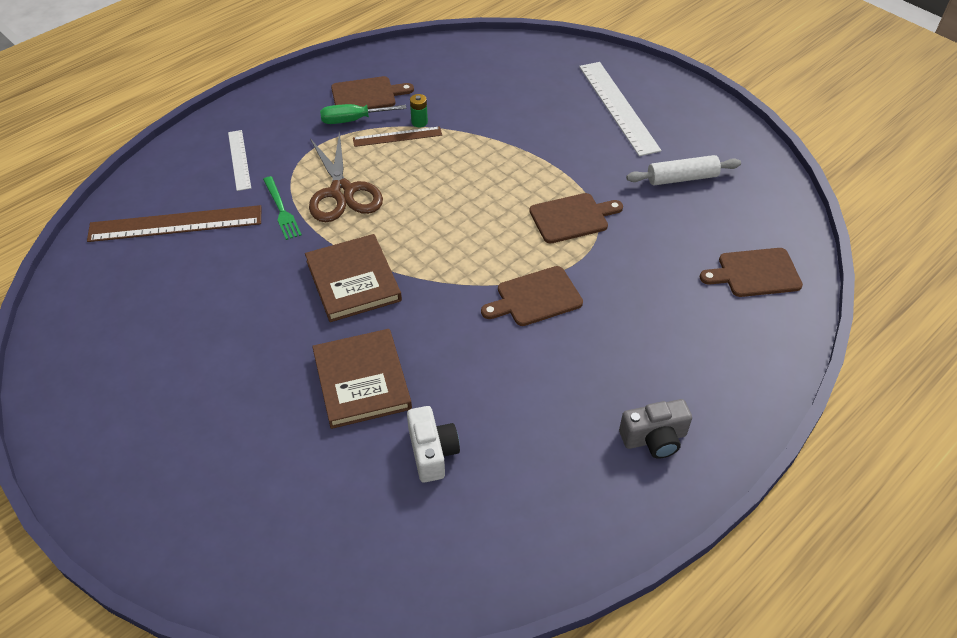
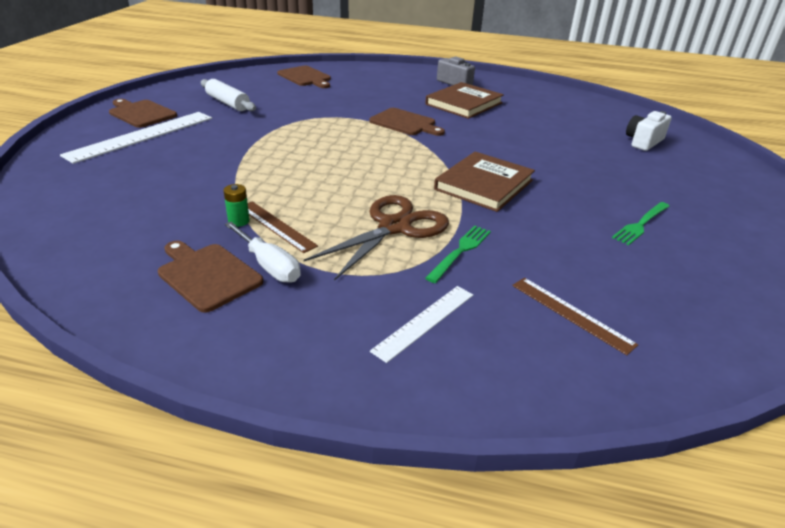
camera: 125 degrees left, 15 degrees down
brown ruler [87,205,261,242] -> brown ruler [512,278,638,355], size x0.57
brown book [312,329,412,429] -> brown book moved to [425,82,504,119]
green screwdriver [320,104,406,124] -> white screwdriver [225,222,301,283]
white camera [407,406,460,483] -> white camera moved to [626,111,672,151]
brown cutting board [529,193,623,243] -> brown cutting board moved to [109,99,177,128]
none -> green fork [612,202,670,245]

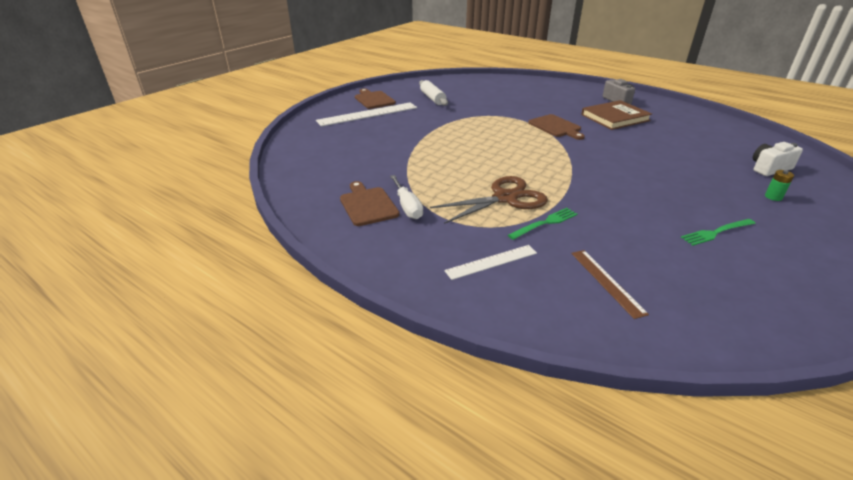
camera: 25 degrees right, 0 degrees up
green battery [223,184,250,227] -> green battery moved to [765,170,794,201]
brown ruler [248,201,318,253] -> none
brown cutting board [277,66,331,88] -> none
brown book [434,152,535,212] -> none

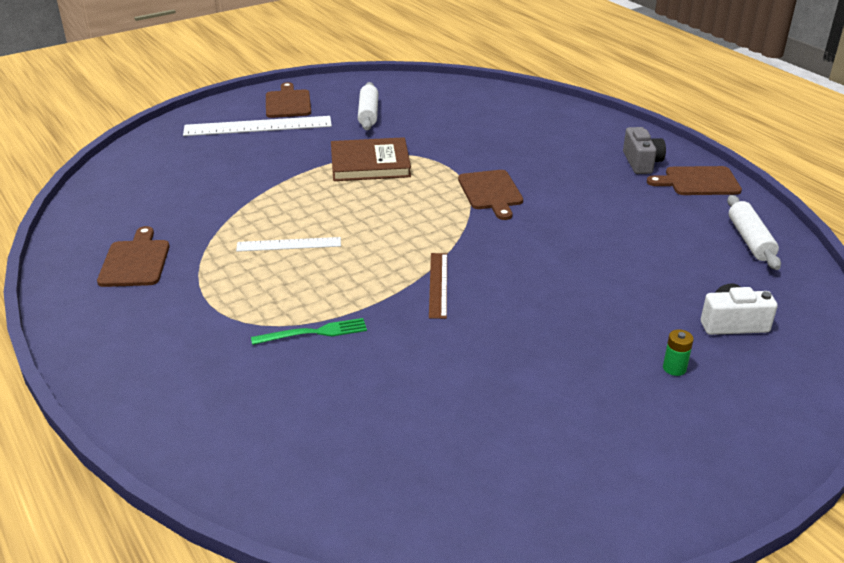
camera: 20 degrees right, 0 degrees up
white screwdriver [390,175,423,219] -> none
brown scissors [430,176,548,224] -> none
white ruler [444,245,537,280] -> white ruler moved to [236,237,341,252]
brown ruler [571,250,649,319] -> brown ruler moved to [429,253,447,319]
brown book [581,100,652,130] -> brown book moved to [331,137,411,181]
green fork [681,219,756,246] -> none
none -> brown cutting board [647,166,742,195]
none -> white rolling pin [727,195,781,270]

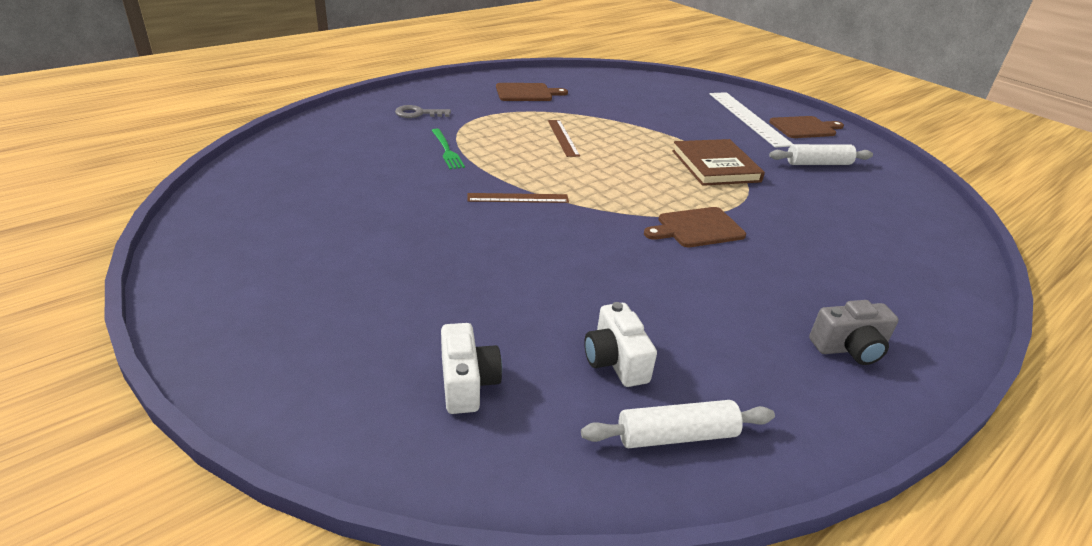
camera: 80 degrees right, 0 degrees up
white ruler [236,237,341,252] -> brown ruler [548,120,580,157]
brown cutting board [647,166,742,195] -> none
green battery [663,329,694,376] -> none
none -> grey key [395,105,451,118]
none -> white camera [584,302,657,387]

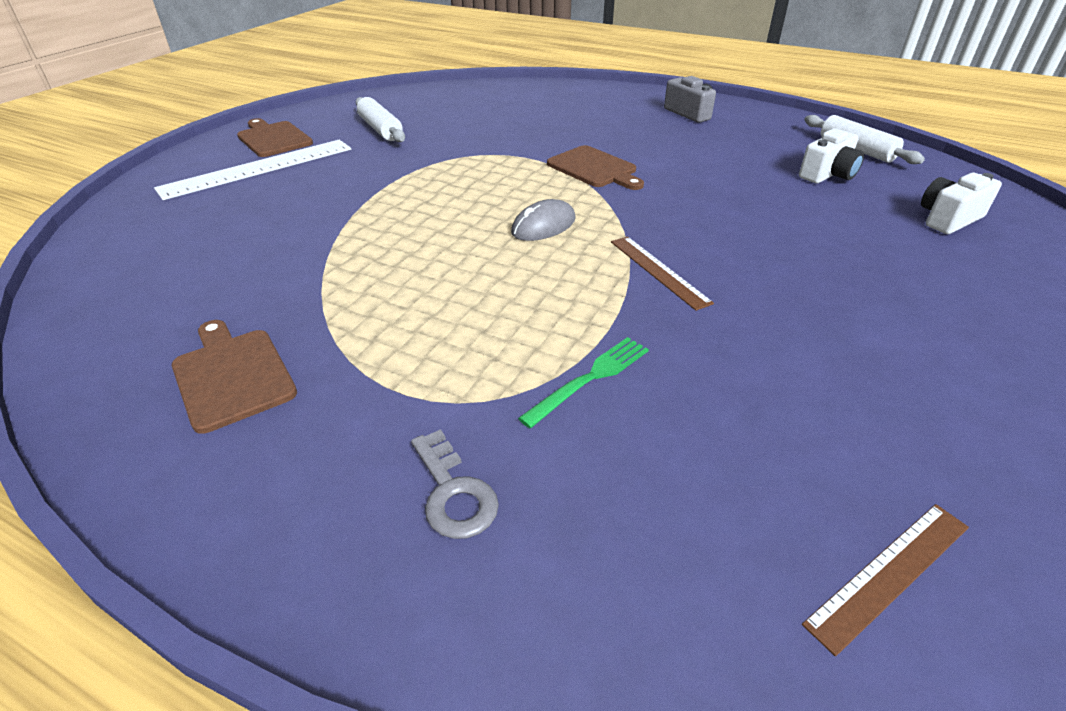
camera: 110 degrees left, 5 degrees up
brown ruler [548,120,580,157] -> brown ruler moved to [802,504,969,656]
brown book [672,139,765,186] -> none
none -> grey mouse [511,199,576,241]

